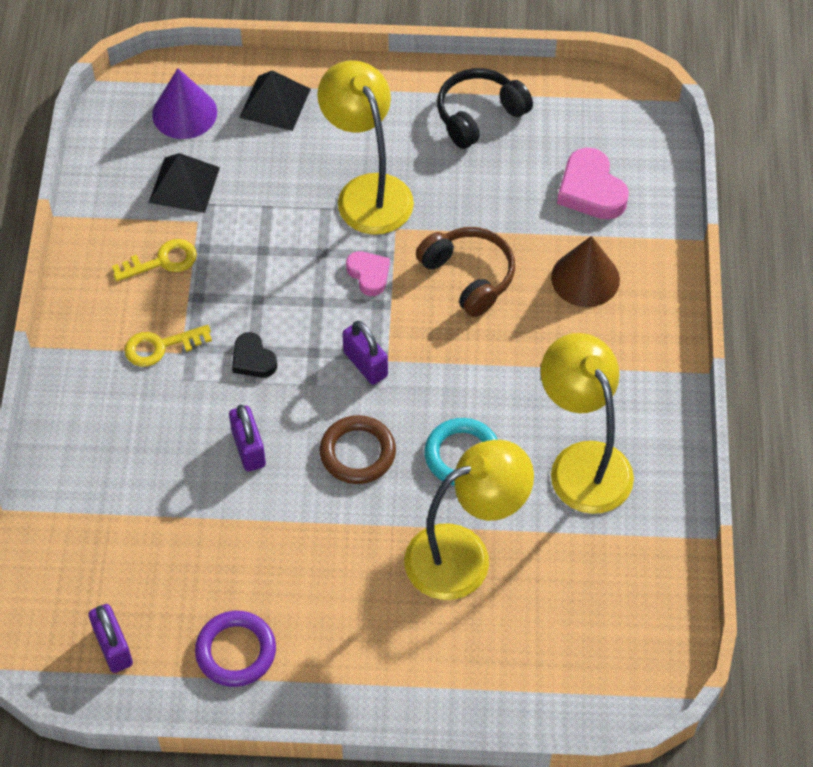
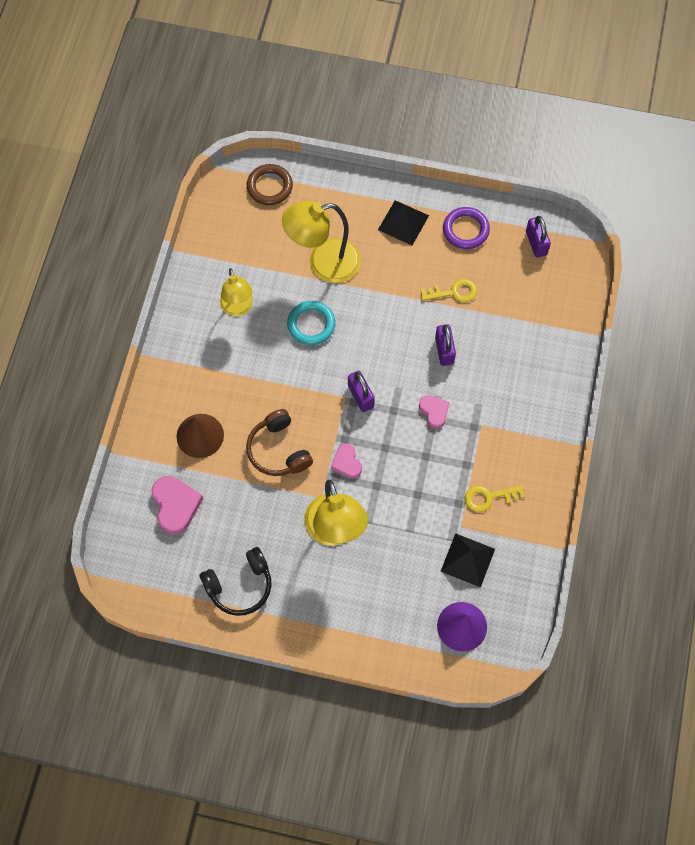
camera: 170 degrees left, 10 degrees up
yellow key [124,325,212,367] -> yellow key moved to [421,279,477,302]
black heart [232,332,277,378] -> pink heart [419,395,449,429]
black pyramid [239,70,311,131] -> black pyramid moved to [378,200,429,245]
brown ring [320,415,396,484] -> brown ring moved to [247,164,293,205]
yellow lamp [541,333,634,514] -> yellow lamp [220,268,253,316], size x0.64

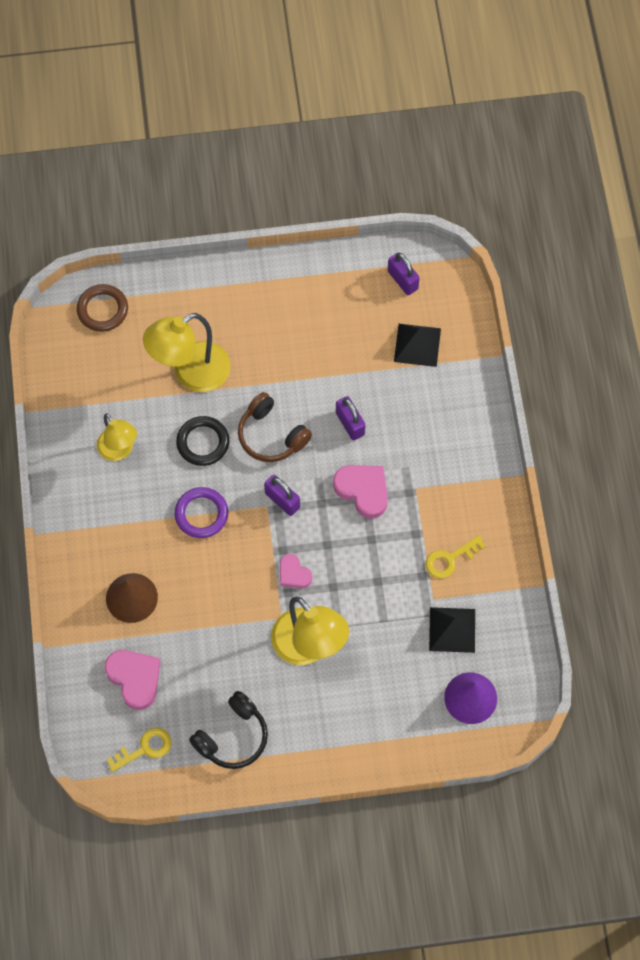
camera: 20 degrees left, 0 degrees up
brown headphones [246,409,313,476] -> brown headphones moved to [238,392,312,462]
turquoise ring [287,301,336,345] -> black ring [176,416,229,466]
black pyramid [378,200,429,245] -> black pyramid moved to [394,324,441,367]
pink heart [419,395,449,429] -> pink heart [333,465,388,519], size x1.63
yellow key [421,279,477,302] -> yellow key moved to [107,728,171,772]
purple ring [443,207,490,249] -> purple ring moved to [174,487,228,538]

